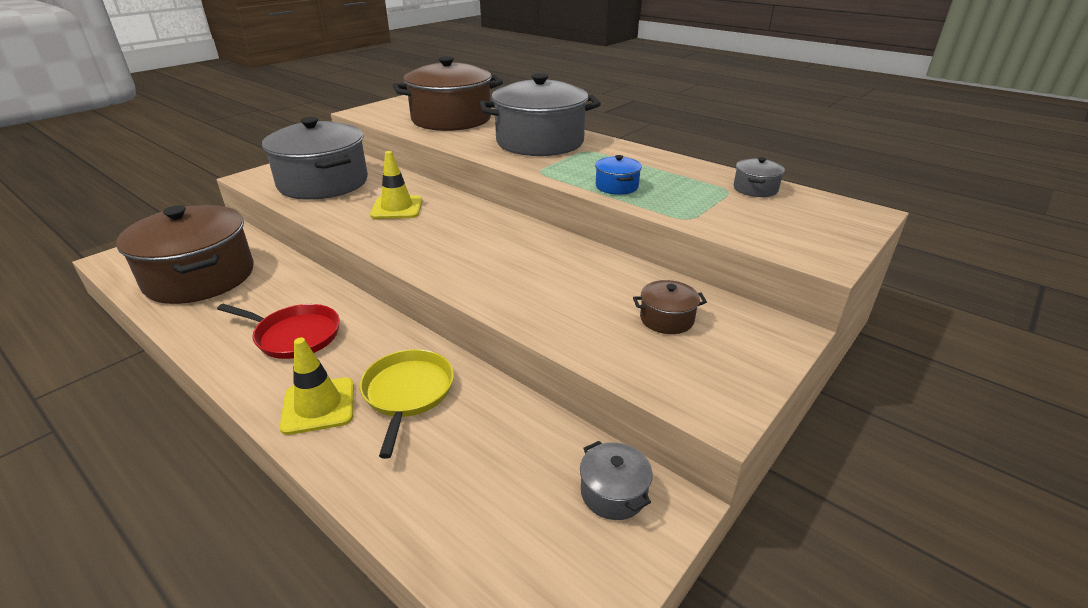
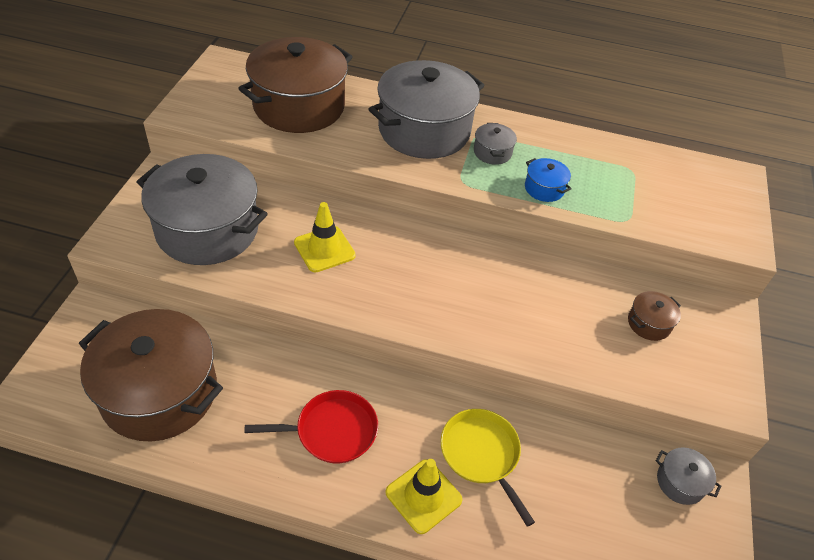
camera: 30 degrees left, 15 degrees up
grey pot [734,157,785,197] -> grey pot moved to [474,123,517,165]

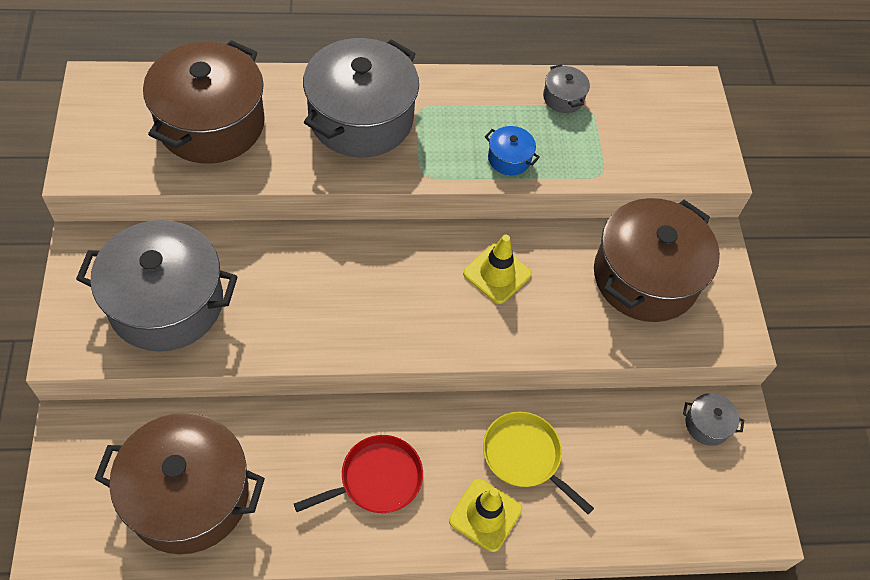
camera: 20 degrees left, 10 degrees up
yellow traffic cone [294,202,356,273] -> yellow traffic cone moved to [463,235,532,304]
grey pot [474,123,517,165] -> grey pot moved to [543,64,590,113]
brown pot [628,291,681,341] -> brown pot [594,198,720,322], size x2.42

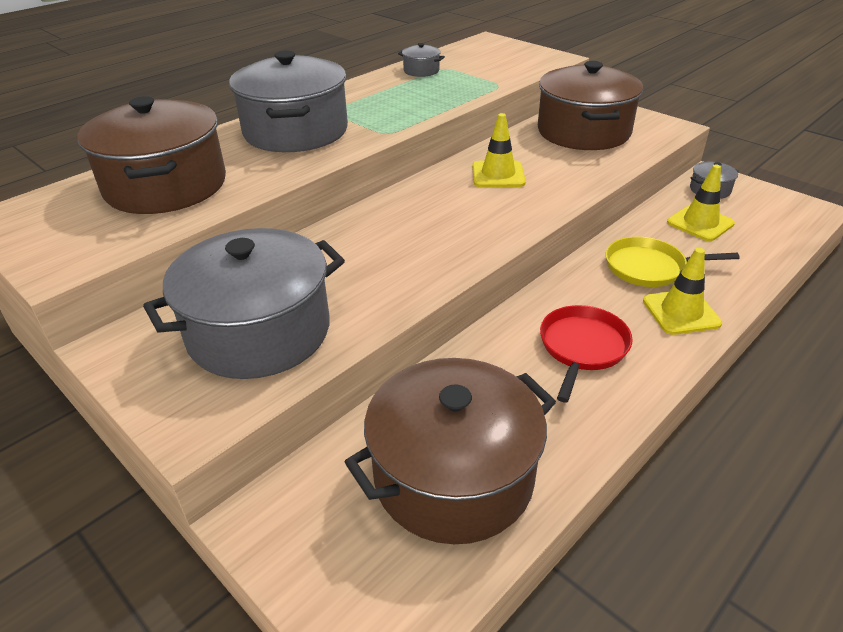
camera: 35 degrees left, 20 degrees down
blue pot [485,126,540,175] -> none
none -> yellow traffic cone [667,165,735,241]

